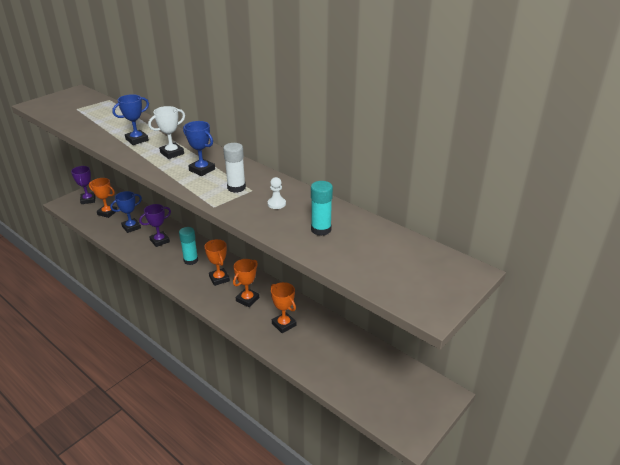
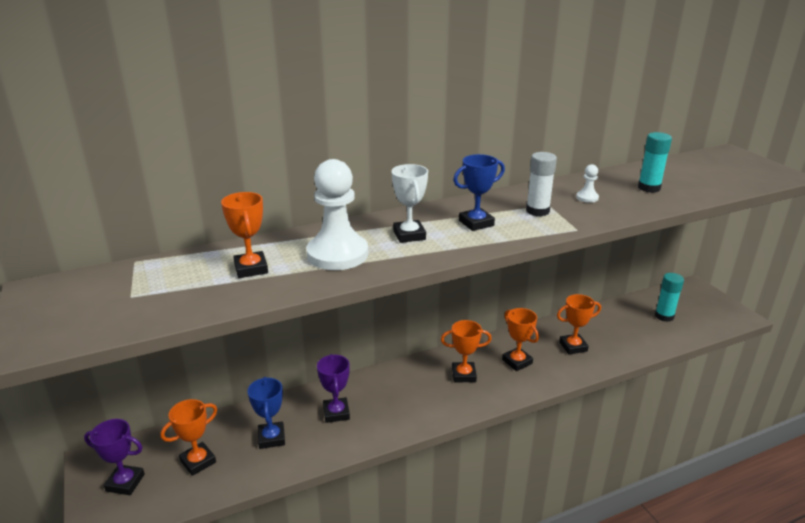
camera: 65 degrees left, 5 degrees down
blue trophy [112,94,149,145] -> white pawn [307,159,368,270]
turquoise glue stick [179,227,198,265] -> turquoise glue stick moved to [655,273,684,322]
none -> orange trophy [221,192,268,278]

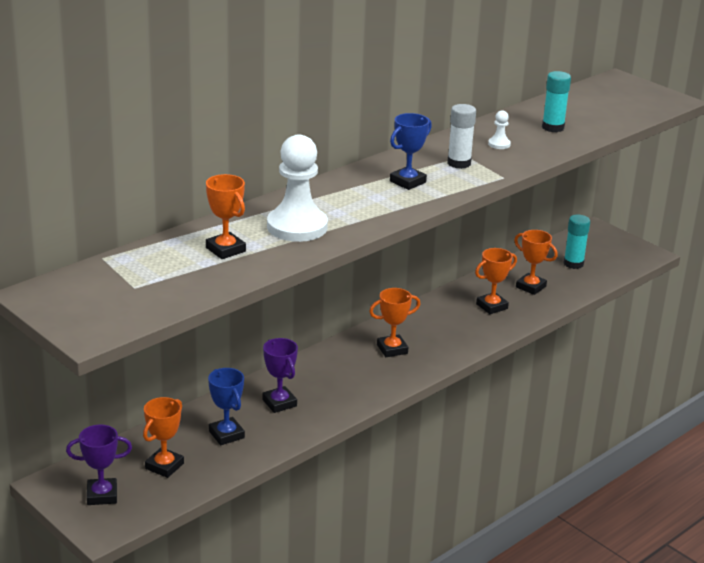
camera: 20 degrees left, 0 degrees up
white trophy [392,164,428,243] -> none
orange trophy [502,308,539,371] -> orange trophy moved to [514,230,558,295]

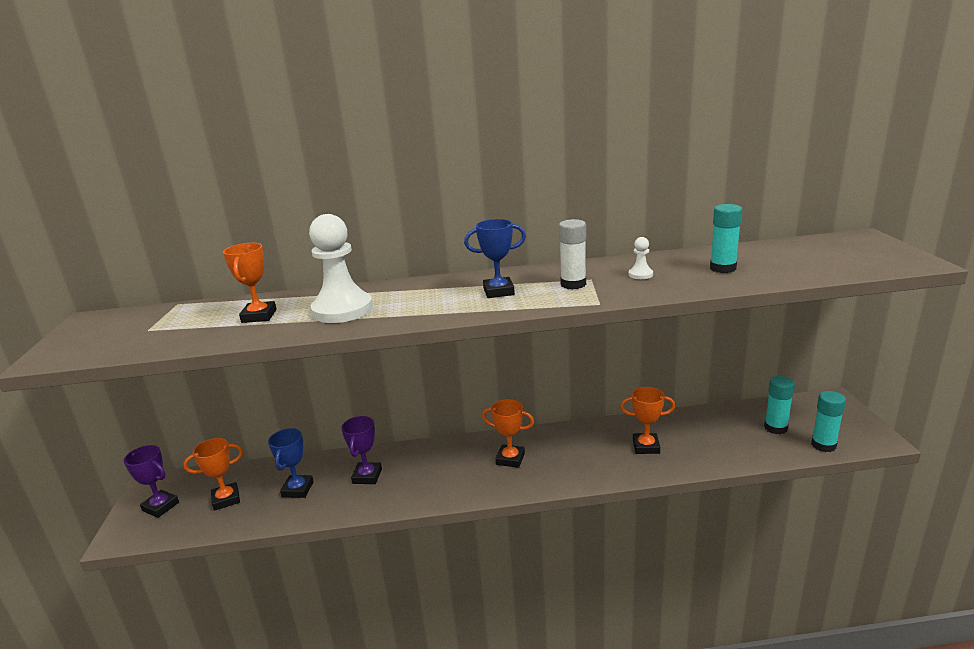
camera: 40 degrees right, 5 degrees down
orange trophy [514,230,558,295] -> none
none -> turquoise glue stick [811,391,846,452]

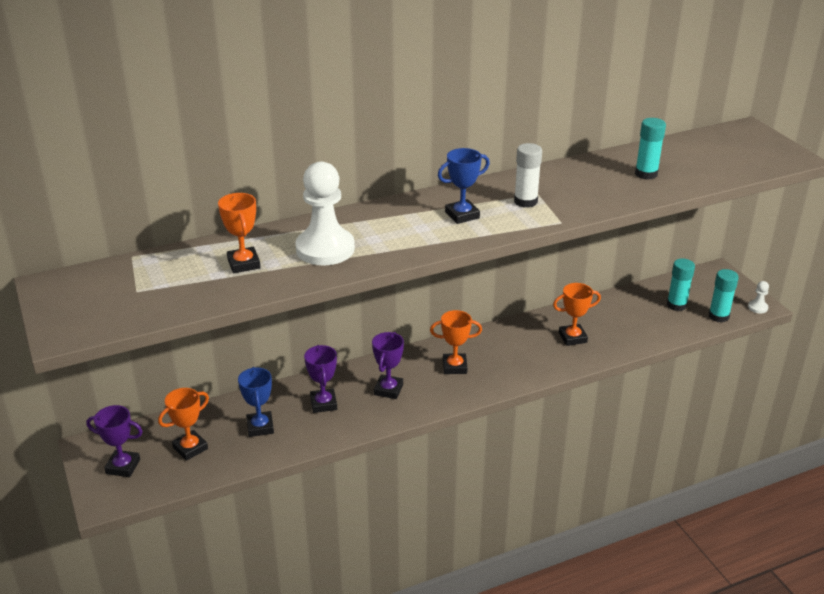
camera: 20 degrees left, 10 degrees up
white pawn [628,237,653,279] -> white pawn moved to [748,281,769,313]
none -> purple trophy [372,332,404,399]

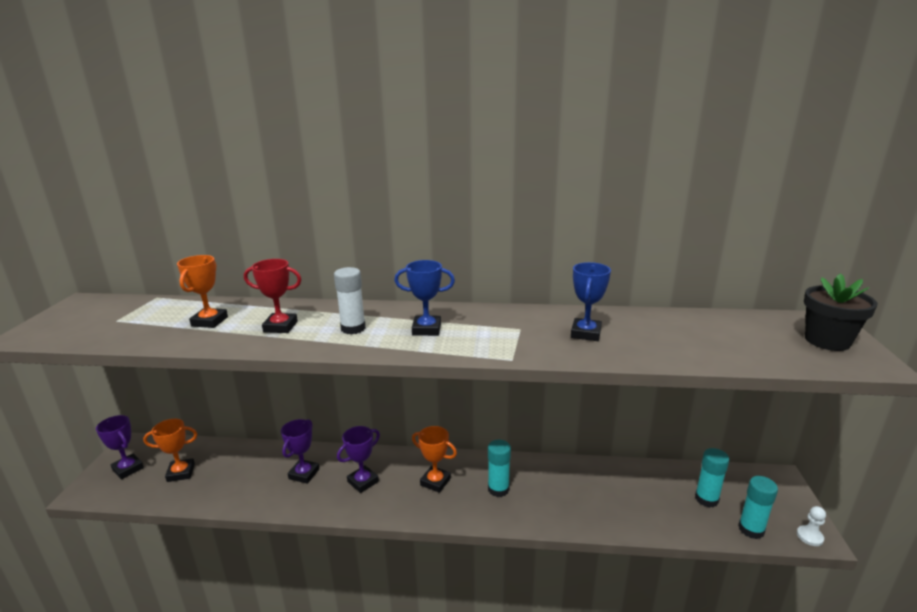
camera: 30 degrees right, 10 degrees down
blue trophy [238,367,274,437] -> blue trophy moved to [571,262,611,341]
white pawn [295,162,355,265] -> red trophy [244,259,302,333]
white glue stick [514,143,542,208] -> white glue stick moved to [334,267,366,335]
orange trophy [553,283,601,346] -> none
turquoise glue stick [635,118,666,180] -> turquoise glue stick moved to [488,440,511,497]
none -> black flower pot [804,273,878,351]

